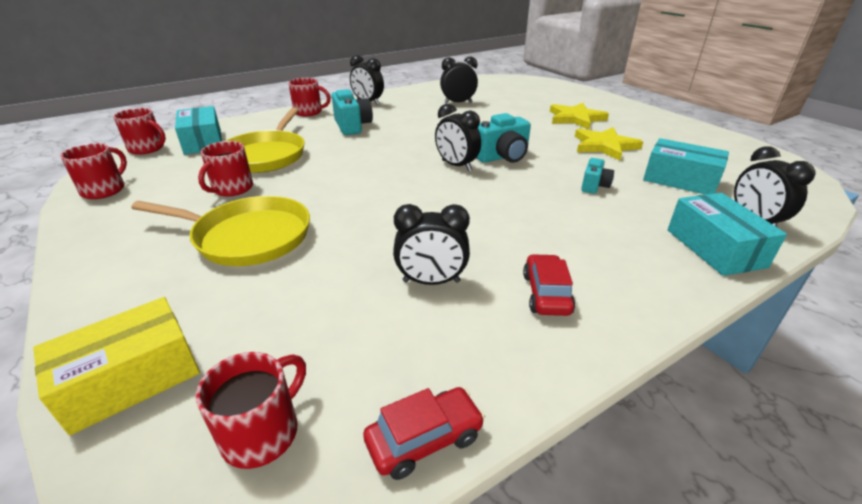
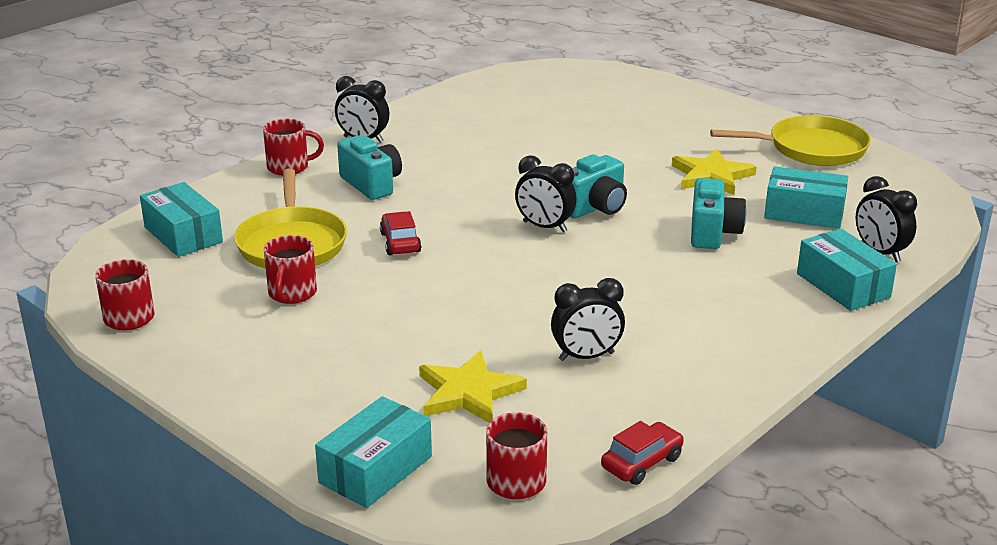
camera: 15 degrees left, 5 degrees down
yellow box [33,297,200,435] -> turquoise box [315,396,432,508]
red mug [113,108,166,155] -> none
yellow pan [131,196,310,266] -> yellow pan moved to [710,115,871,166]
black clock [440,57,478,104] -> none
red car [523,254,575,316] -> red car moved to [380,211,422,255]
yellow star [550,103,609,129] -> yellow star moved to [419,350,527,423]
turquoise camera [581,158,614,194] -> turquoise camera [691,178,747,249], size x1.68

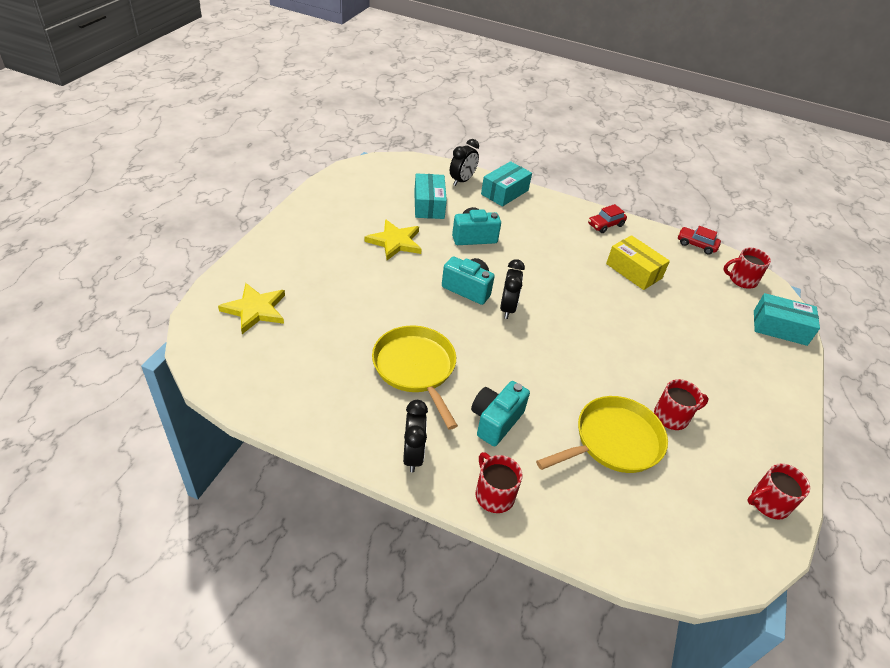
camera: 115 degrees left, 15 degrees up
turquoise box [140,182,223,257] -> none
red car [380,211,422,255] -> red car moved to [588,204,627,233]
yellow star [419,350,527,423] -> yellow star moved to [218,283,285,334]
black clock [551,278,625,361] -> yellow box [606,235,670,290]
yellow pan [710,115,871,166] -> yellow pan moved to [372,325,458,430]

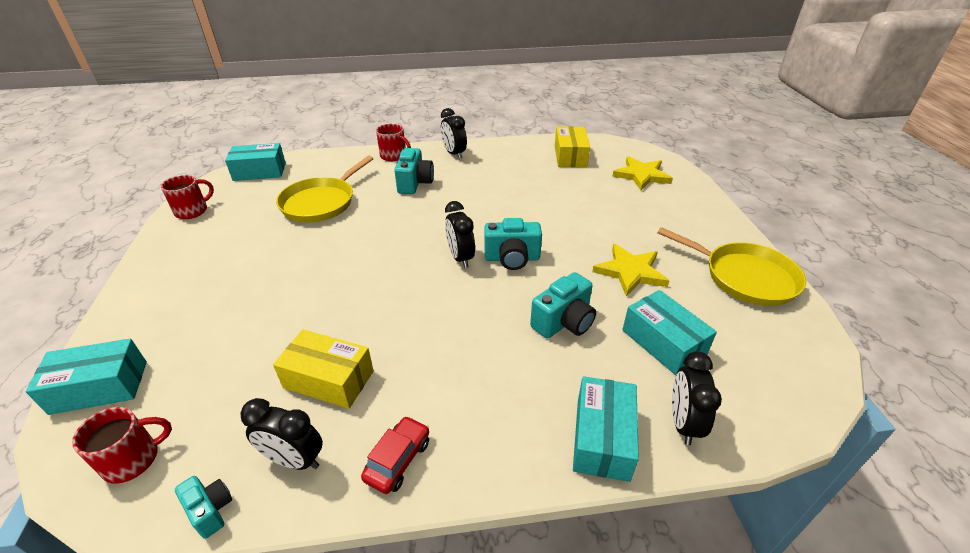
camera: 155 degrees right, 5 degrees down
yellow pan [372,325,458,430] -> yellow pan moved to [657,227,806,306]
red mug [654,379,709,430] -> none
red car [678,226,721,255] -> turquoise camera [175,476,232,539]
none -> turquoise box [225,143,286,181]
none -> black clock [240,398,323,470]
none -> yellow box [555,126,590,167]

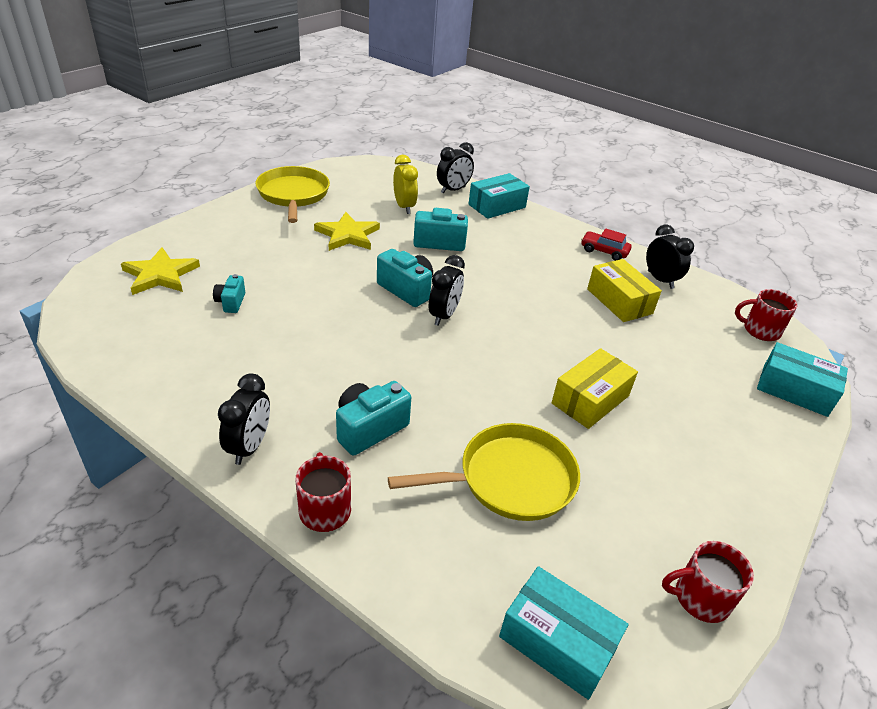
camera: 140 degrees left, 0 degrees up
turquoise camera [175,476,232,539] -> turquoise camera moved to [213,274,245,313]
red car [361,416,429,494] -> red car turned 45 degrees clockwise [581,228,631,261]
yellow box [555,126,590,167] -> yellow box moved to [551,348,638,429]
turquoise box [622,290,717,375] -> yellow clock [393,155,418,214]

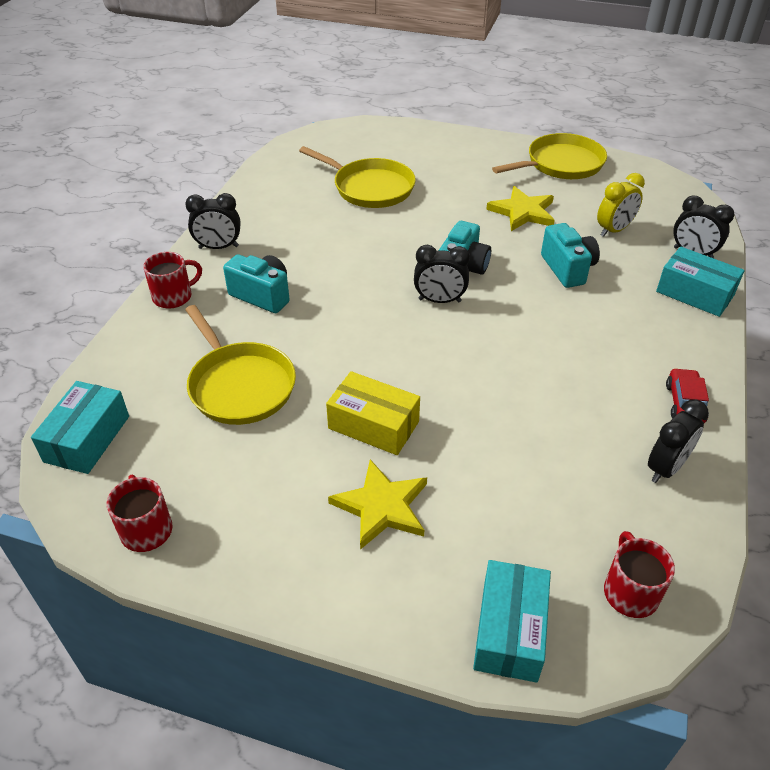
camera: 75 degrees right, 5 degrees up
yellow star [121,247,200,295] -> yellow star moved to [328,459,427,550]
turquoise camera [213,274,245,313] -> yellow pan [299,146,416,208]
yellow box [587,259,662,322] -> none

